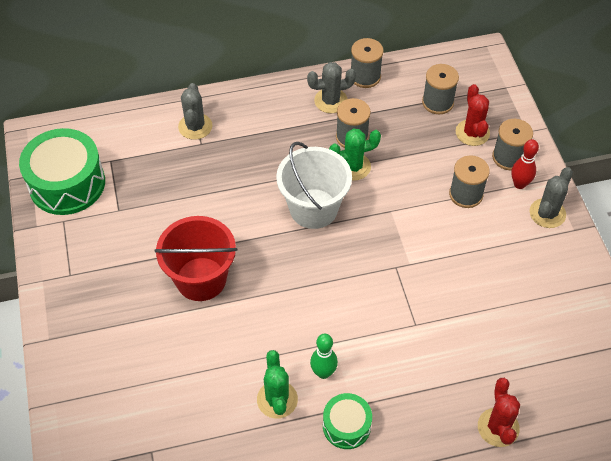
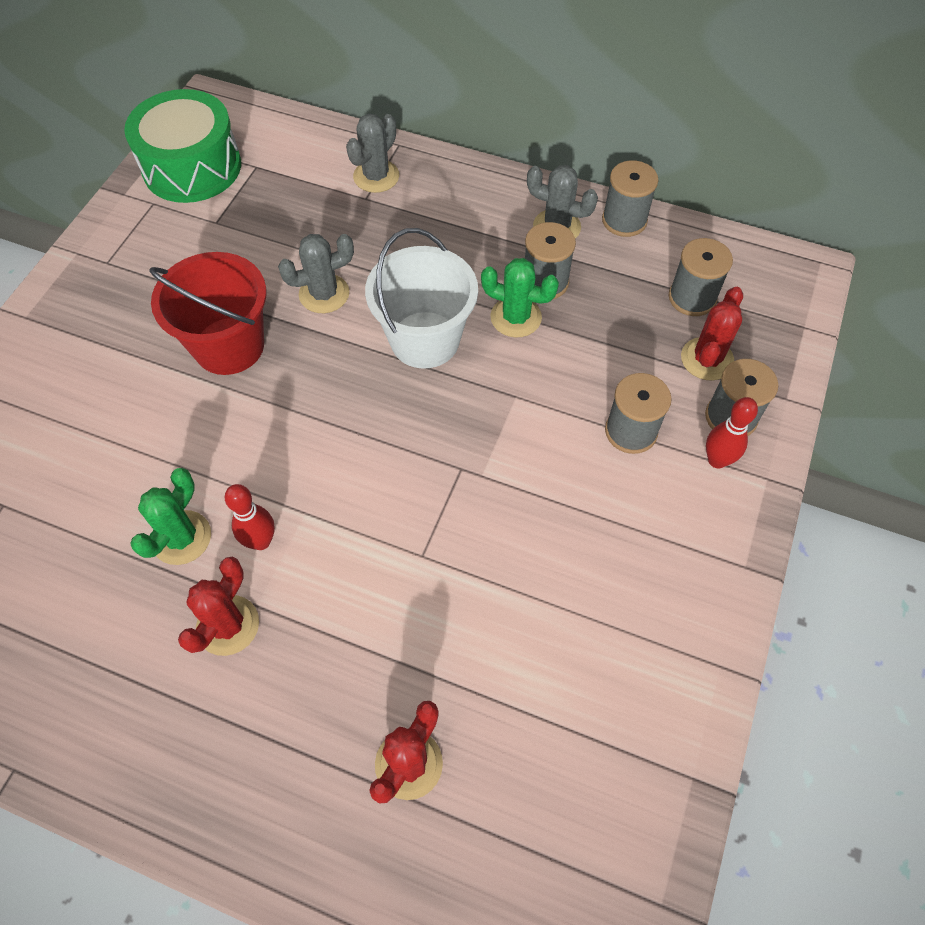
camera: 35 degrees right, 5 degrees up
green bowling pin [310,334,338,379] -> red bowling pin [225,484,275,550]
green drum [323,393,372,449] -> red cactus [178,557,259,656]
grey cactus [530,167,573,228] -> grey cactus moved to [278,234,354,313]

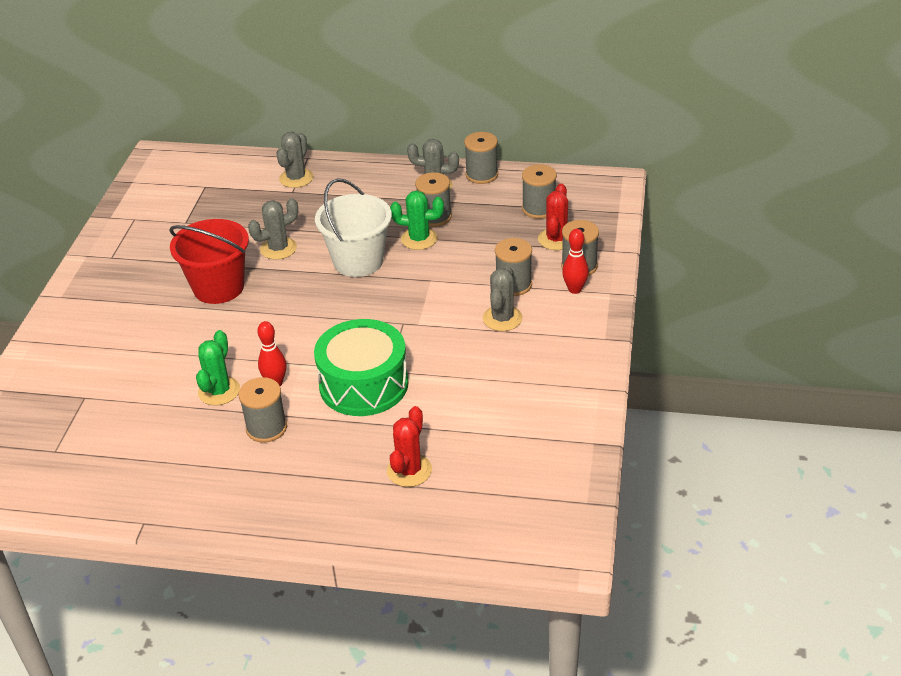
camera: 10 degrees left, 20 degrees down
green drum [124,89,241,203] -> green drum moved to [314,319,409,416]
red cactus [178,557,259,656] -> grey spool [239,377,287,443]
none -> grey cactus [483,266,523,331]

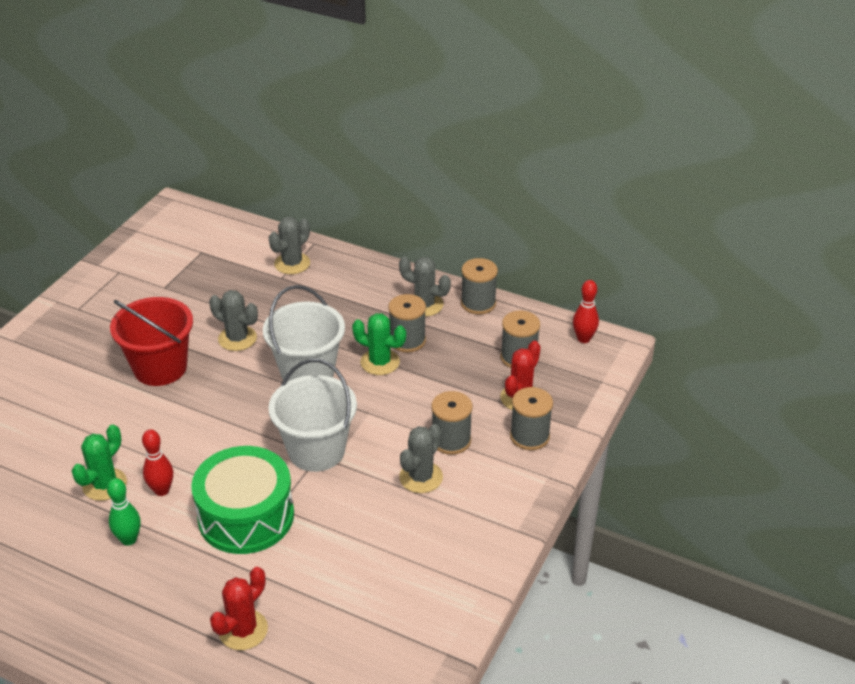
camera: 15 degrees right, 0 degrees up
grey spool [239,377,287,443] -> green bowling pin [107,478,141,546]
grey cactus [248,198,298,260] -> grey cactus turned 45 degrees clockwise [209,290,258,351]
red bowling pin [562,229,589,294] -> red bowling pin moved to [573,280,599,343]
none -> white bucket [268,359,357,472]

